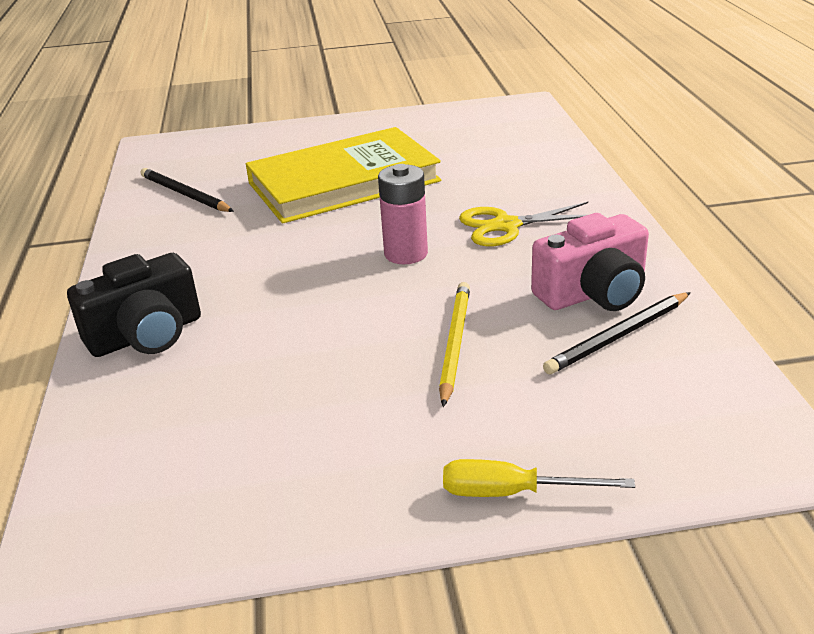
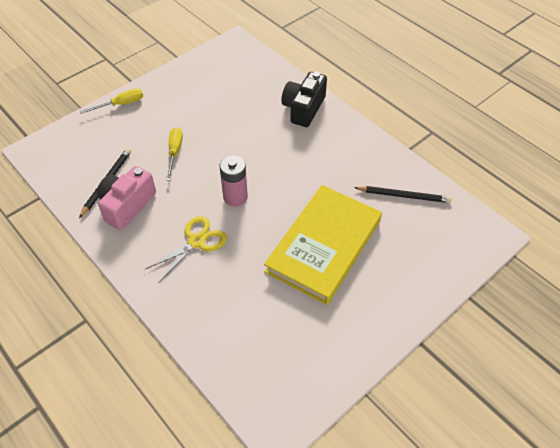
camera: 145 degrees right, 20 degrees up
yellow pencil [439,282,470,407] -> yellow screwdriver [166,127,183,181]

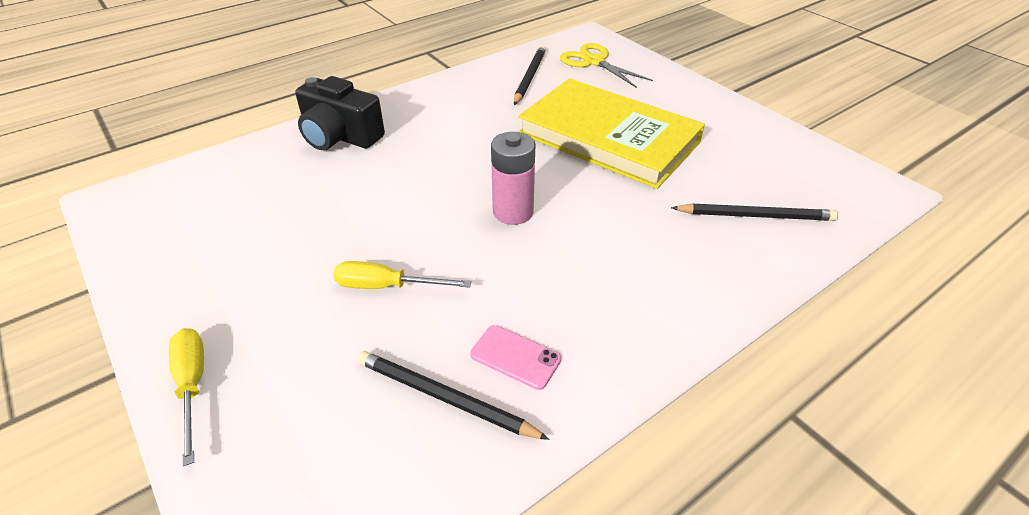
camera: 85 degrees left, 10 degrees down
pink camera [97,166,156,230] -> pink phone [470,325,561,390]
yellow scissors [146,216,227,282] -> yellow scissors moved to [560,43,653,88]
none -> black pencil [671,204,839,221]

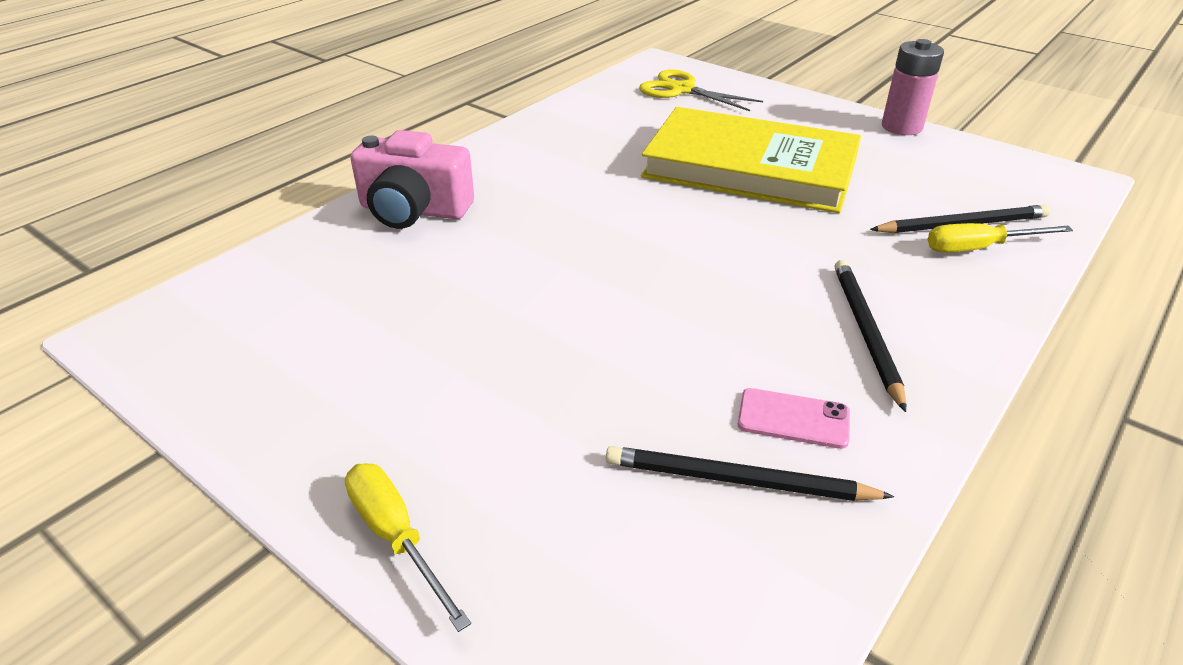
camera: 15 degrees left, 5 degrees down
black camera [295,76,385,150] -> pink camera [351,130,474,229]
yellow screwdriver [333,261,471,289] -> yellow screwdriver moved to [927,223,1073,253]
pink battery [491,132,535,225] -> pink battery moved to [882,39,944,135]
black pencil [514,45,546,105] -> black pencil moved to [835,260,906,412]

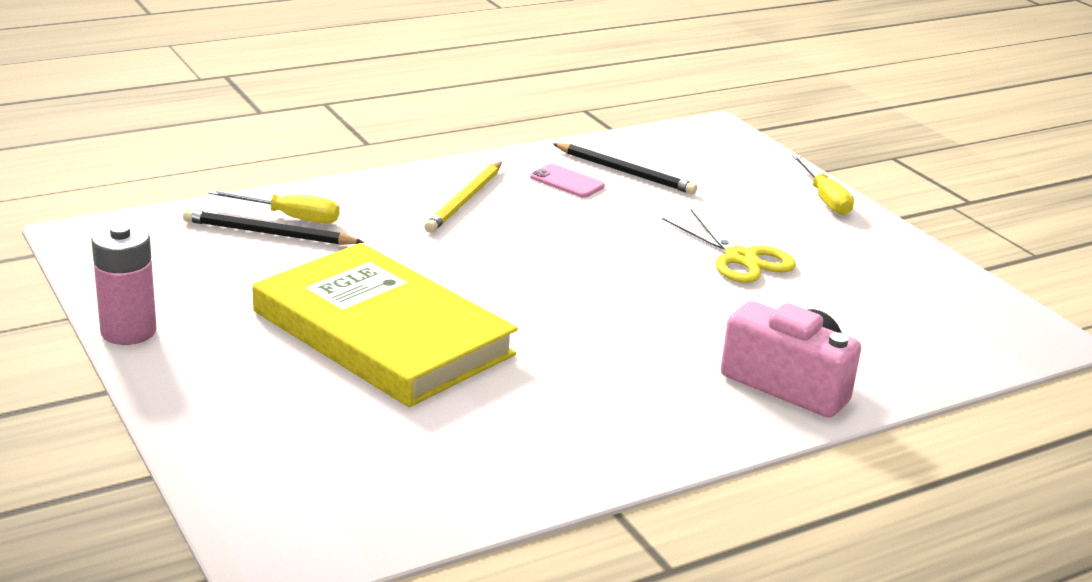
camera: 160 degrees left, 10 degrees down
yellow scissors [639,70,763,111] -> yellow scissors moved to [662,209,796,283]
black pencil [835,260,906,412] -> yellow pencil [424,162,502,233]

